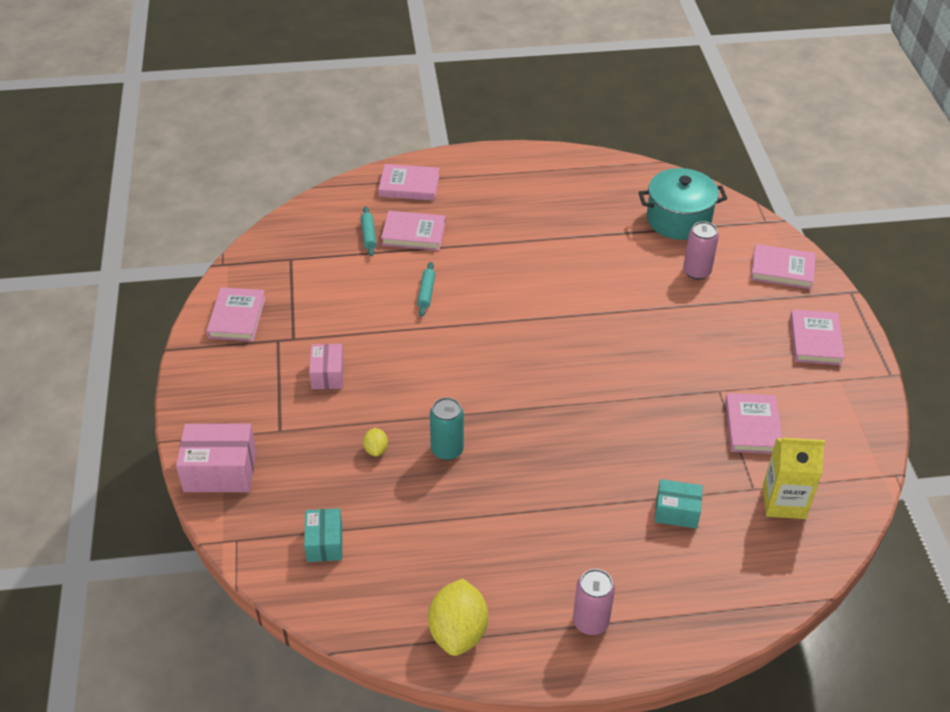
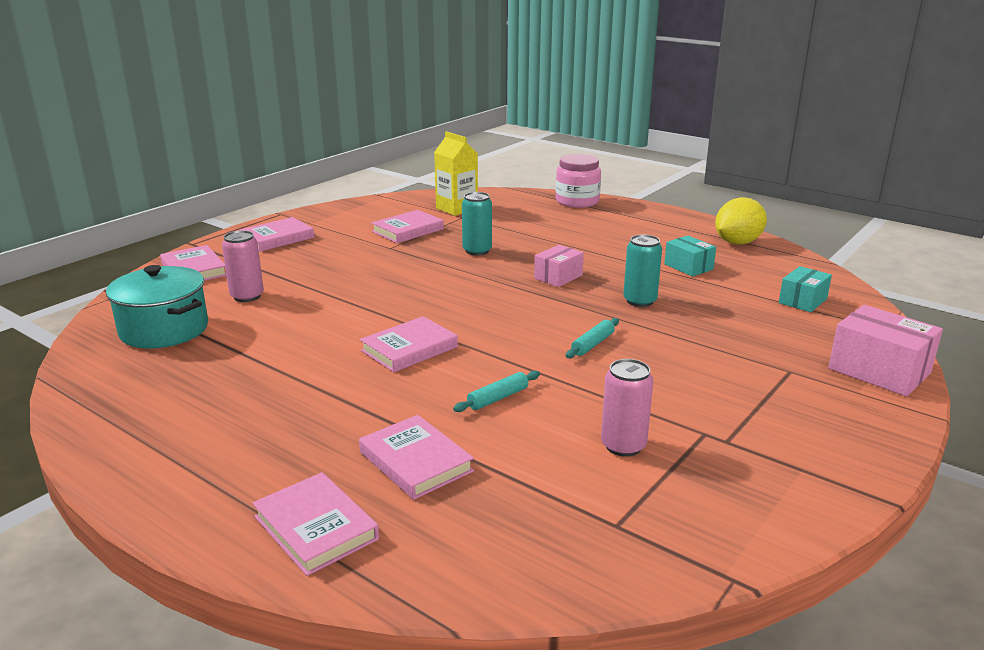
camera: 135 degrees left, 20 degrees down
pink book [206,287,266,341] -> pink book moved to [360,316,458,372]
pink box [309,344,344,389] -> pink box moved to [534,245,584,287]
turquoise rolling pin [361,206,376,256] -> turquoise rolling pin moved to [566,318,619,358]
yellow lemon [363,428,388,457] -> none
pink can [573,569,615,635] -> pink can moved to [601,359,653,457]
turquoise box [654,479,703,529] -> turquoise box moved to [664,236,716,276]
none -> turquoise can [462,192,492,256]
none -> pink jar [556,154,601,208]

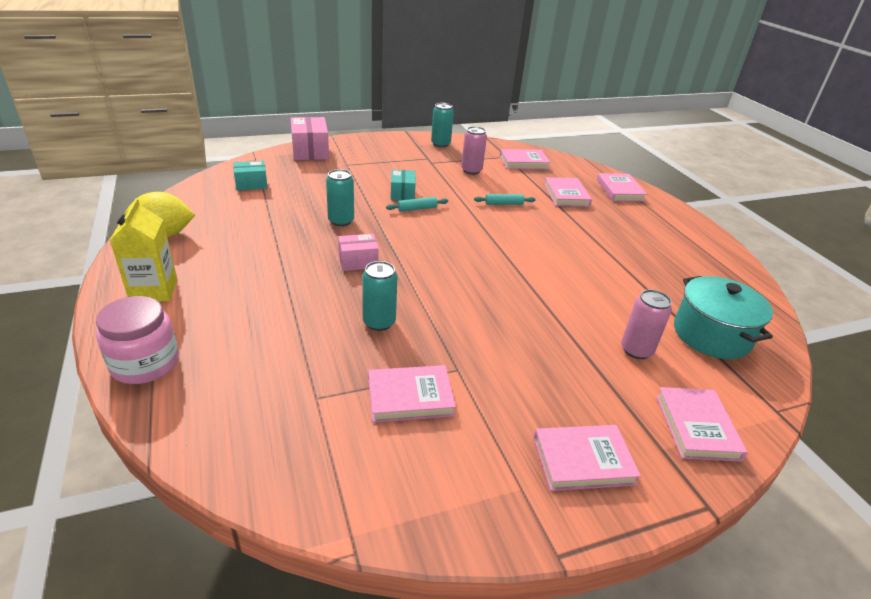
camera: 150 degrees left, 10 degrees up
pink book [360,316,458,372] -> pink book moved to [500,149,551,169]
yellow carton [434,131,478,216] -> yellow carton moved to [110,198,177,302]
turquoise box [664,236,716,276] -> turquoise box moved to [391,170,416,200]
none -> turquoise can [431,103,454,147]

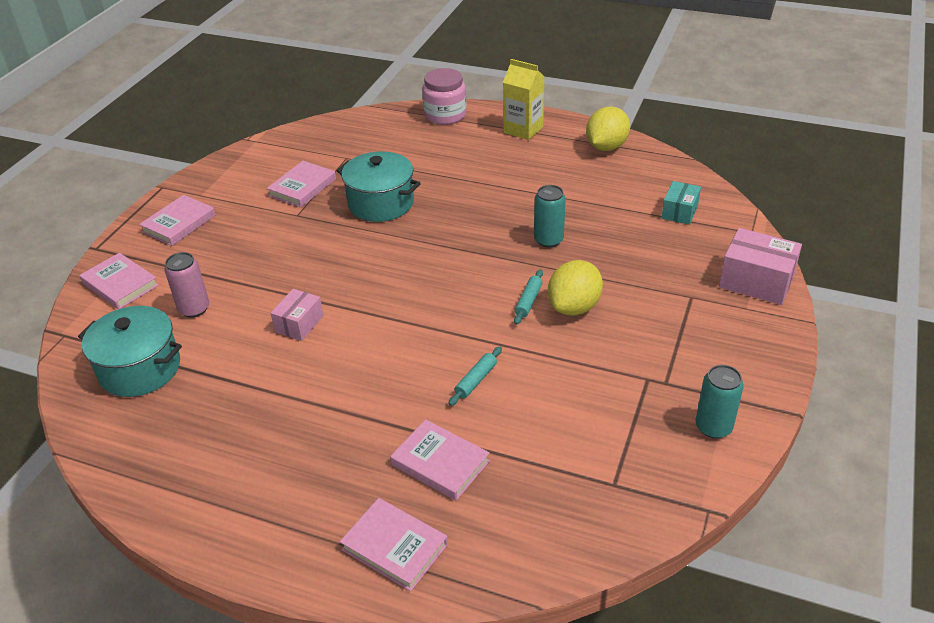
camera: 135 degrees right, 5 degrees up
pink box [338,234,379,271] -> pink box moved to [271,289,324,341]
turquoise can [362,261,398,331] -> turquoise pot [336,151,421,222]
turquoise box [391,170,416,200] -> yellow lemon [548,260,603,315]
pink can [461,126,487,174] -> none
pink book [500,149,551,169] -> none

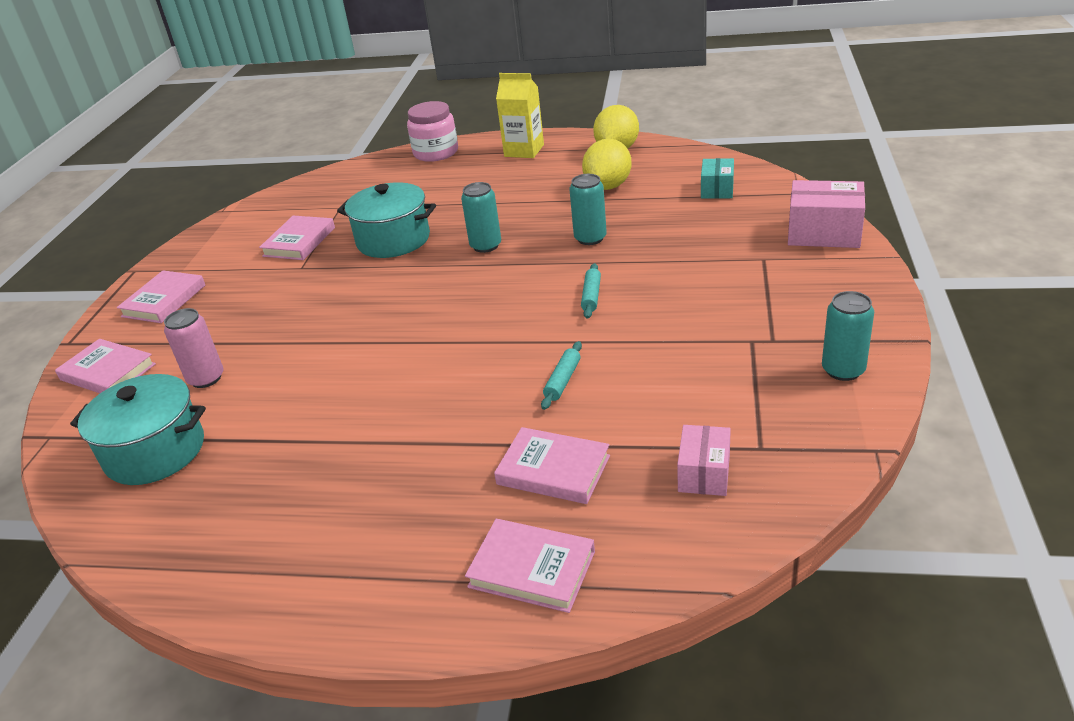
camera: 10 degrees left, 5 degrees down
pink box [271,289,324,341] -> pink box moved to [677,425,731,496]
yellow lemon [548,260,603,315] -> yellow lemon moved to [582,139,632,190]
none -> turquoise can [461,182,501,253]

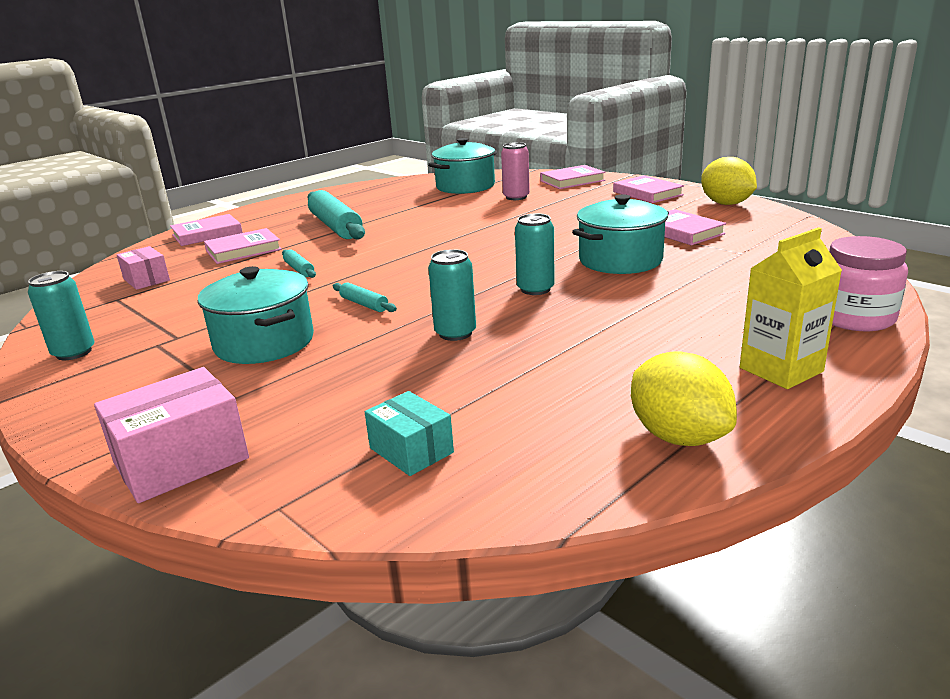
camera: 125 degrees right, 10 degrees down
yellow lemon [582,139,632,190] -> yellow lemon moved to [701,157,757,205]
none -> turquoise pot [198,266,314,364]
none -> turquoise rolling pin [307,190,365,239]

